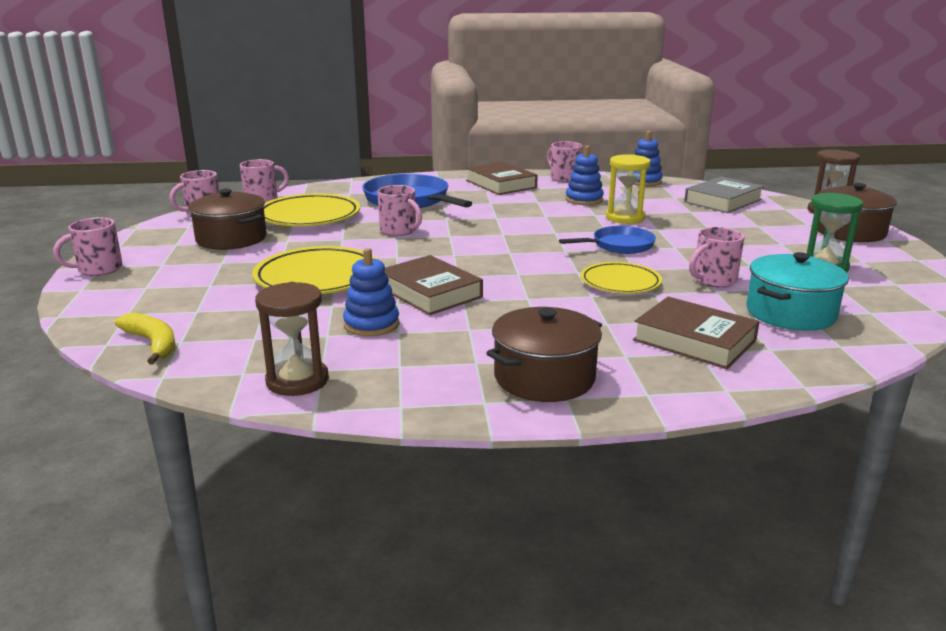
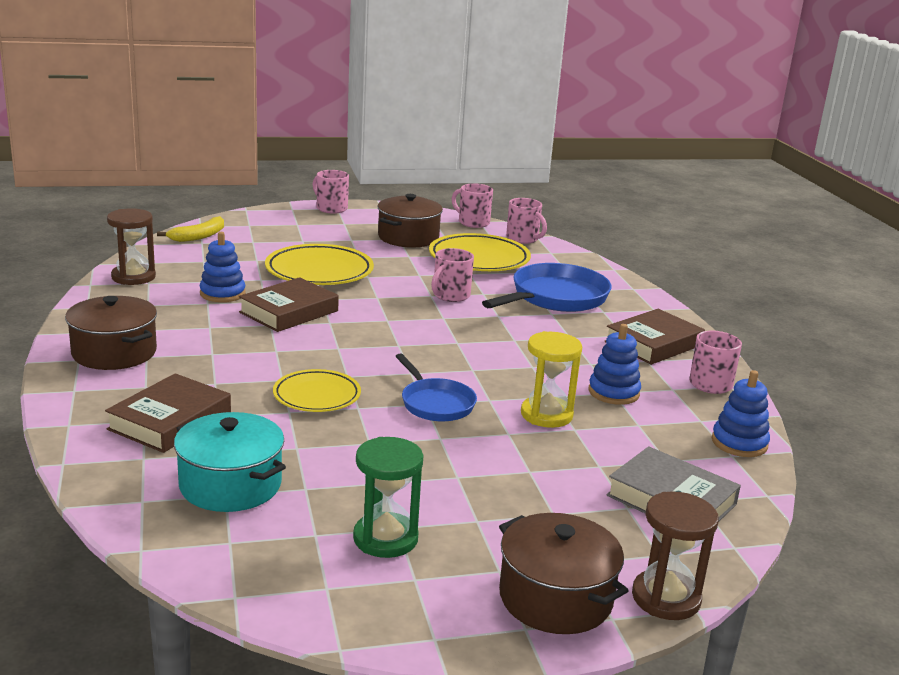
camera: 80 degrees right, 0 degrees up
pink mug [689,227,744,288] -> none

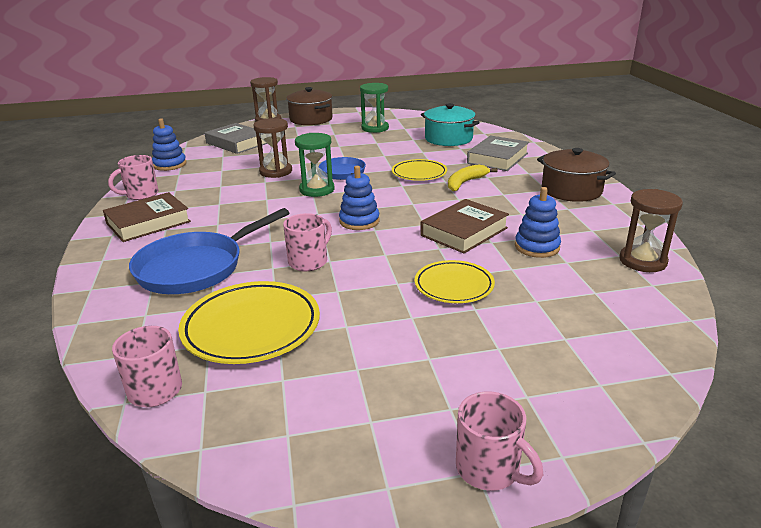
camera: 175 degrees left, 5 degrees up
brown book [105,373,231,453] -> grey book [467,135,529,171]
yellow banana [157,216,224,242] -> yellow banana moved to [448,164,498,191]
yellow plate [265,244,374,285] -> yellow plate [414,260,495,303], size x0.63
brown pot [377,194,443,248] -> none
pink mug [452,183,493,228] -> none
yellow hourglass [521,331,582,428] -> brown hourglass [253,118,292,178]
blue stacking toy [588,324,641,405] -> blue stacking toy moved to [339,166,380,230]
none -> green hourglass [295,133,335,197]

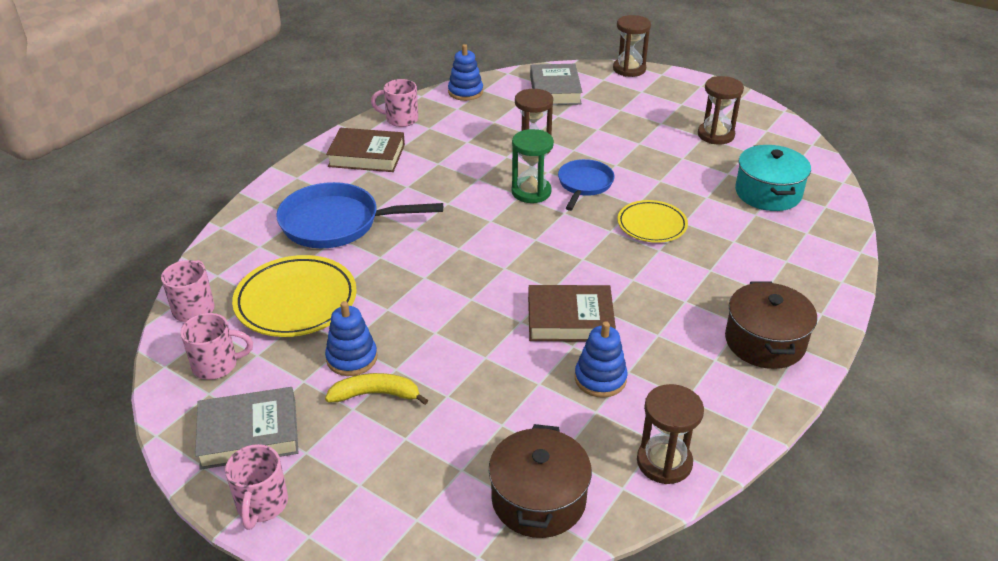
camera: 45 degrees right, 10 degrees up
pink mug [283,213,332,271] -> pink mug moved to [180,313,253,380]
brown pot [286,87,333,125] -> brown pot moved to [489,424,592,538]
blue stacking toy [339,166,380,230] -> blue stacking toy moved to [325,301,377,376]
green hourglass [360,83,389,133] -> brown hourglass [698,76,744,145]
yellow plate [414,260,495,303] -> none
yellow banana [448,164,498,191] -> yellow banana moved to [325,373,428,405]
grey book [467,135,529,171] -> grey book moved to [195,387,299,470]

